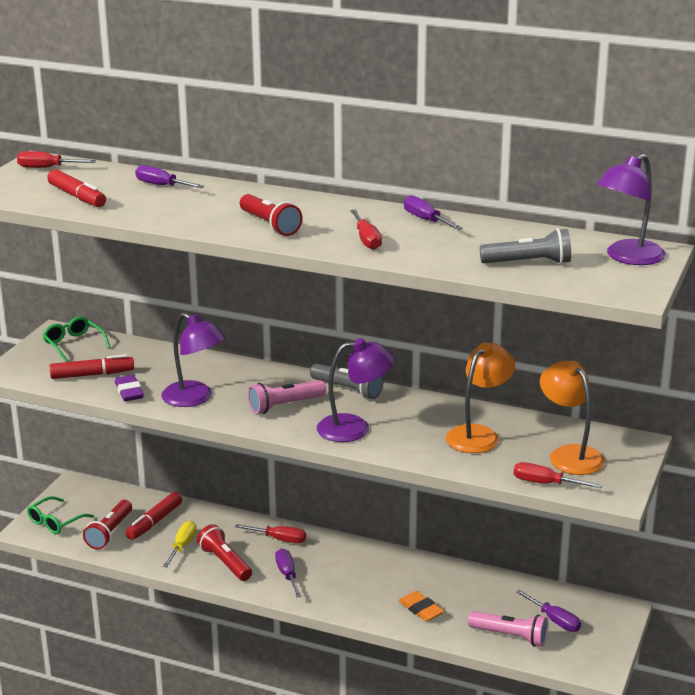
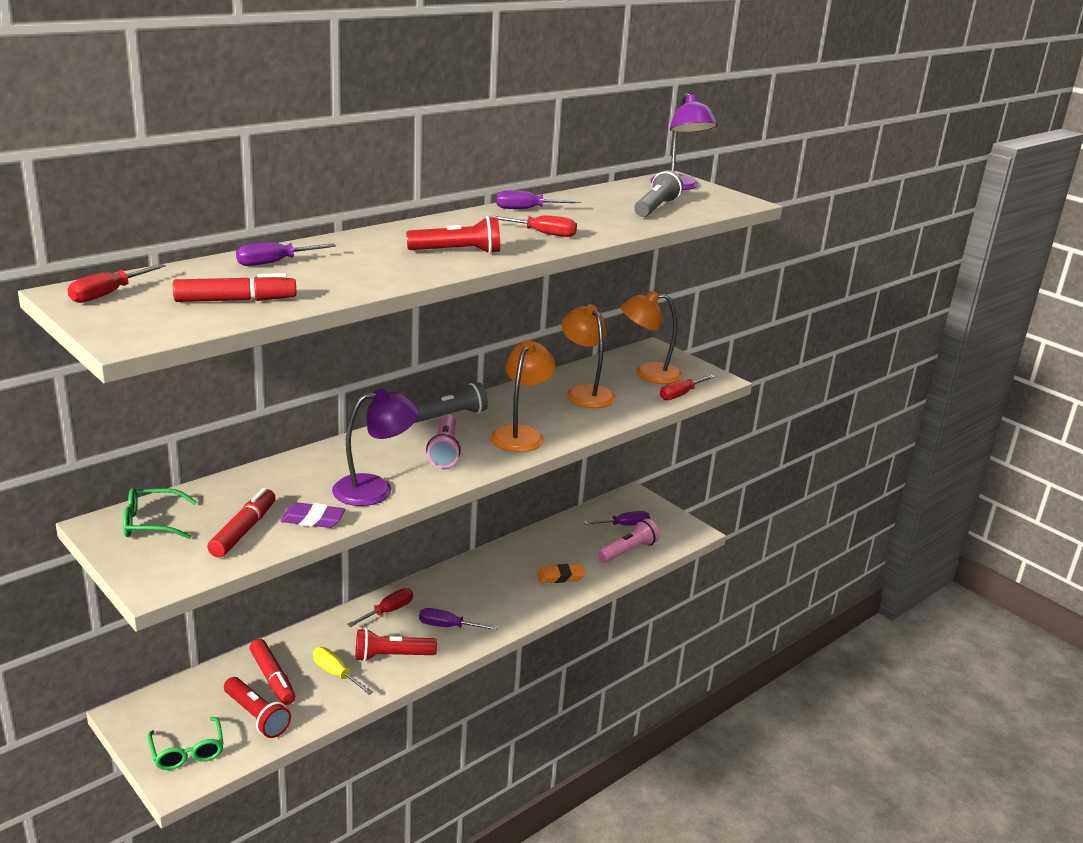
camera: 65 degrees left, 0 degrees up
purple lamp [317,338,395,442] -> orange lamp [491,340,555,452]

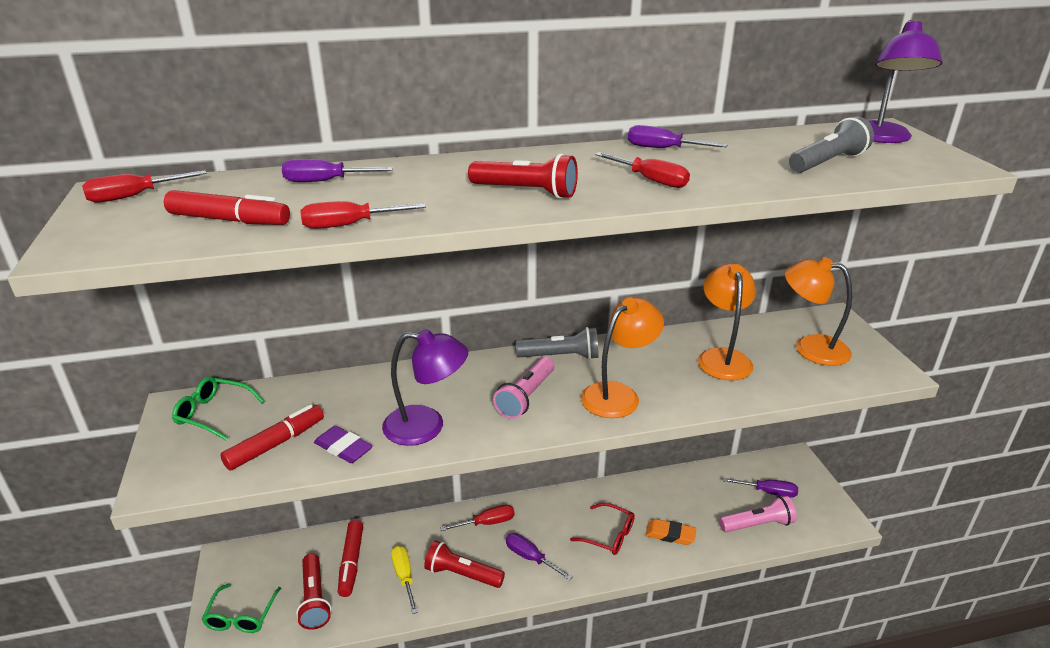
camera: 30 degrees right, 5 degrees up
red screwdriver [660,375,715,400] -> red screwdriver moved to [300,201,426,229]
none -> red glasses [570,503,635,555]

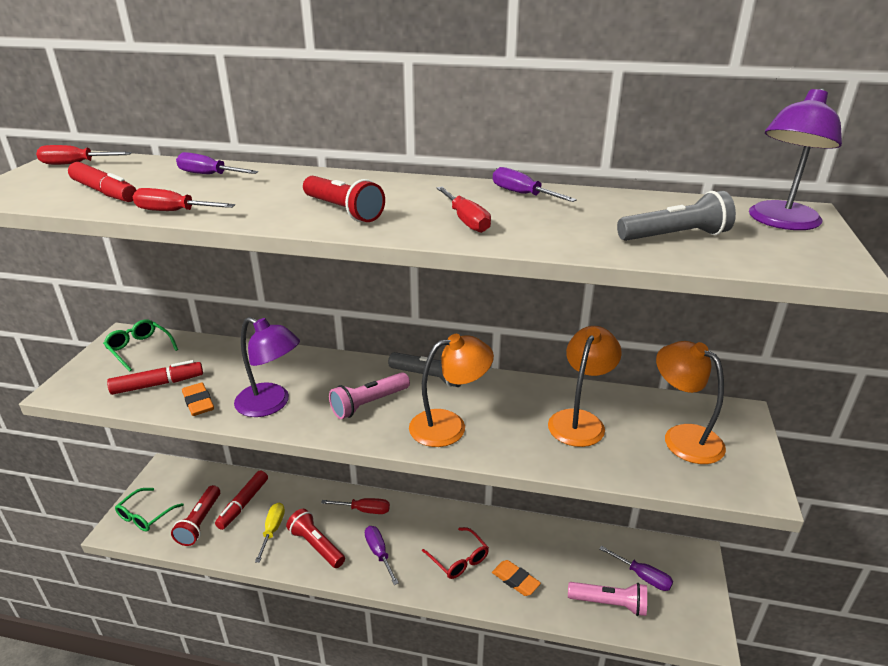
camera: 25 degrees right, 0 degrees up
purple eraser [314,426,373,463] -> orange eraser [182,382,214,416]

